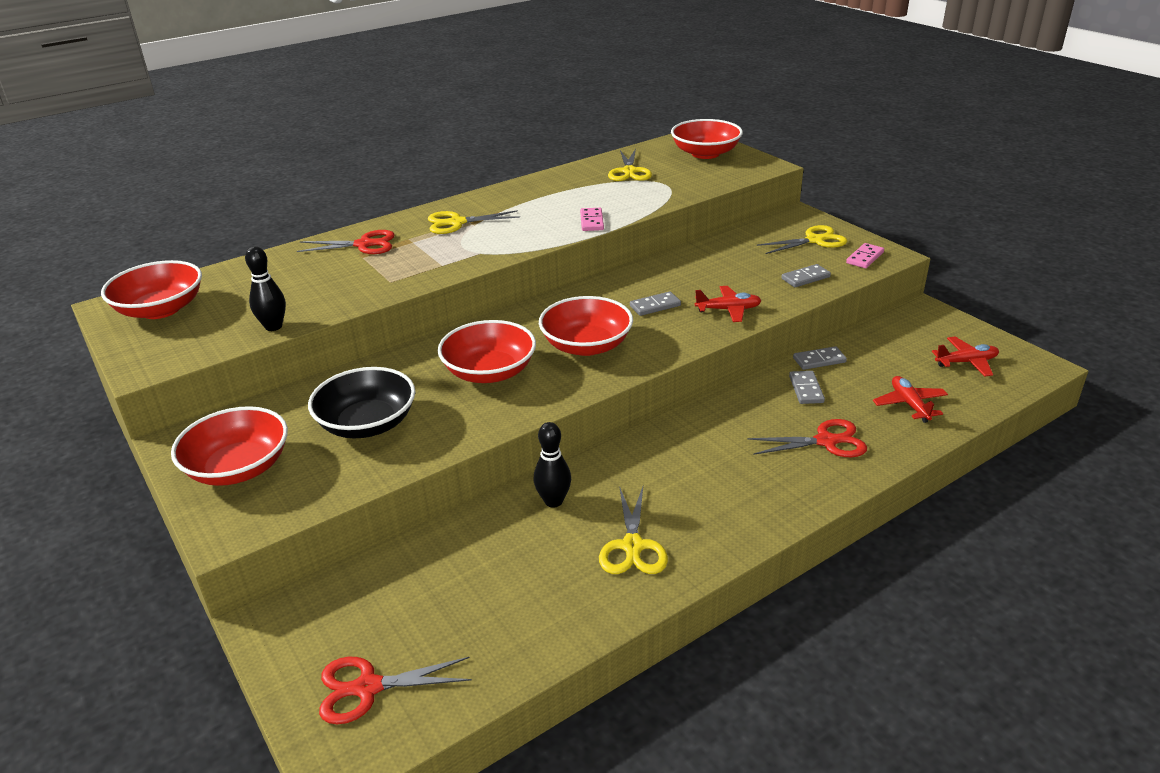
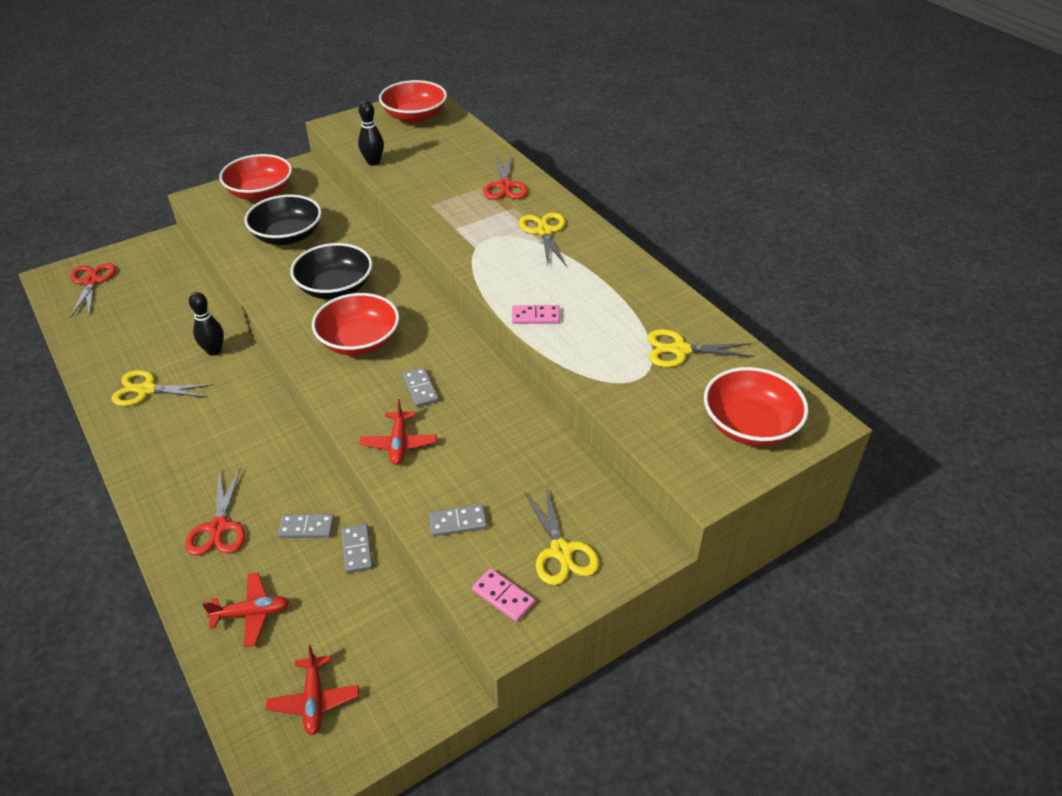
camera: 90 degrees right, 10 degrees up
red bowl [438,320,536,383] -> black bowl [290,243,373,299]
grey domino [781,264,831,287] -> grey domino turned 75 degrees counterclockwise [429,504,487,537]

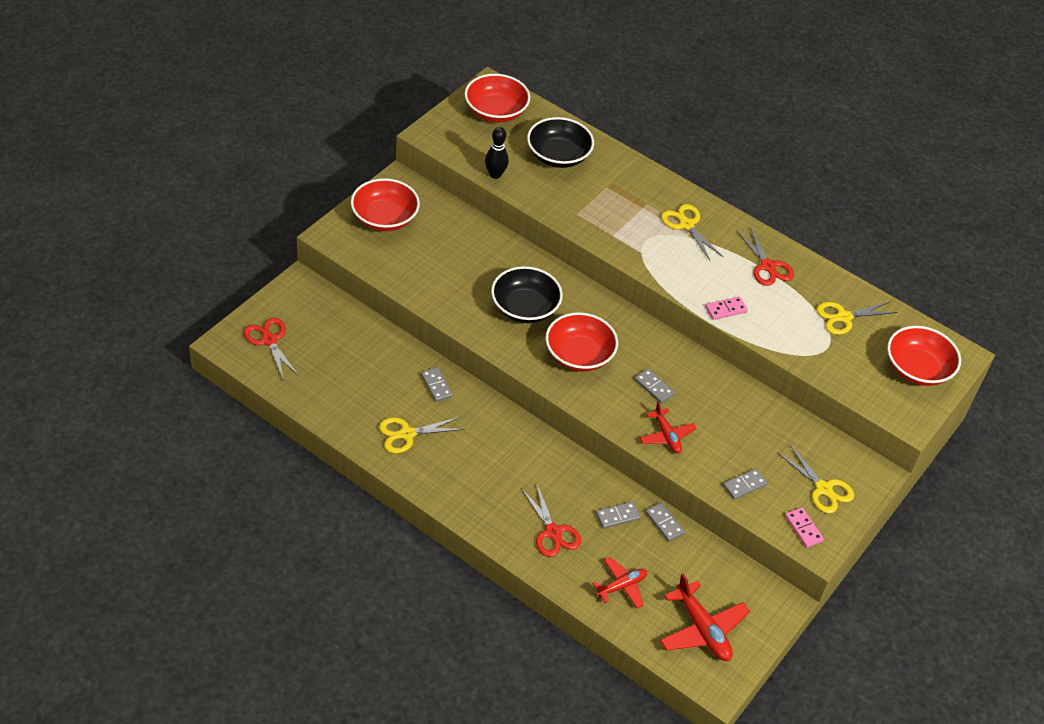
camera: 25 degrees left, 5 degrees up
black bowling pin [189,292,224,356] -> grey domino [421,367,453,402]
black bowl [245,195,322,245] -> black bowl moved to [527,117,594,168]
red plane [266,645,359,735] -> red plane [660,573,750,661], size x1.56
pink domino [472,568,535,622] -> pink domino turned 45 degrees clockwise [785,507,824,548]
red scissors [483,154,528,200] -> red scissors moved to [736,226,794,286]

